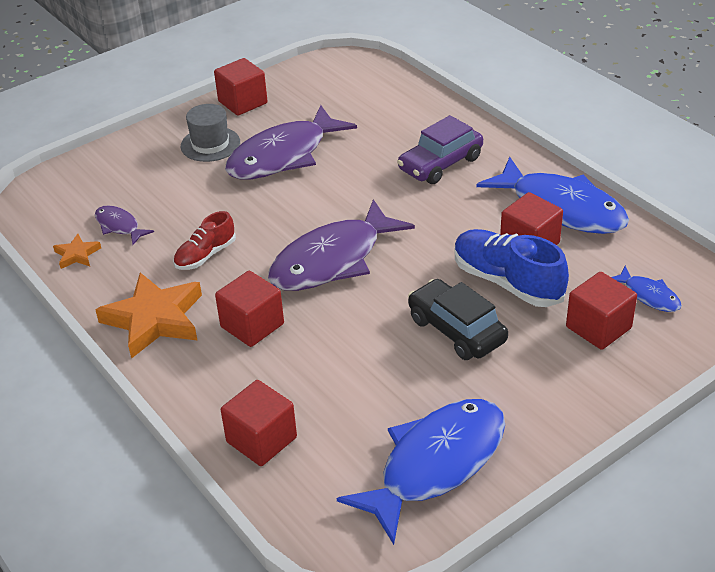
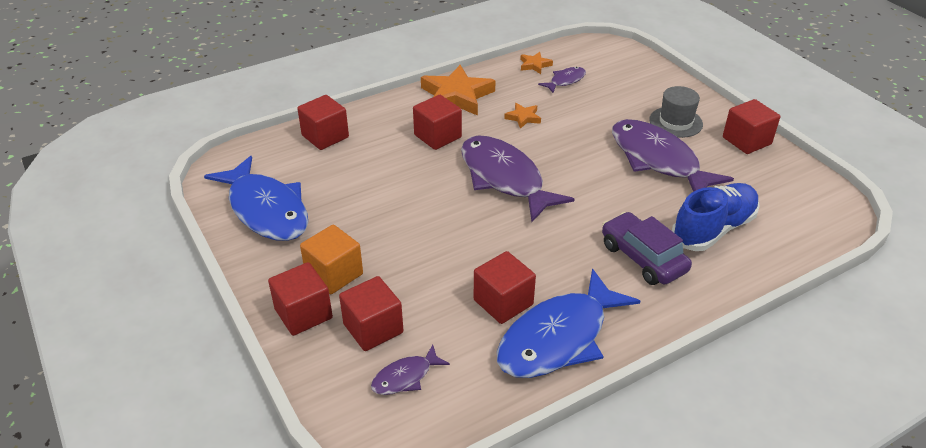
camera: 95 degrees right, 0 degrees up
red shoe [173,211,236,270] -> orange star [504,103,541,129]
black car [408,279,508,360] -> none
blue shoe [455,229,569,307] -> blue shoe moved to [672,183,760,251]
blue fish [611,266,682,312] -> purple fish [371,345,450,395]
none -> red cube [268,262,333,336]
none -> orange cube [300,225,363,294]

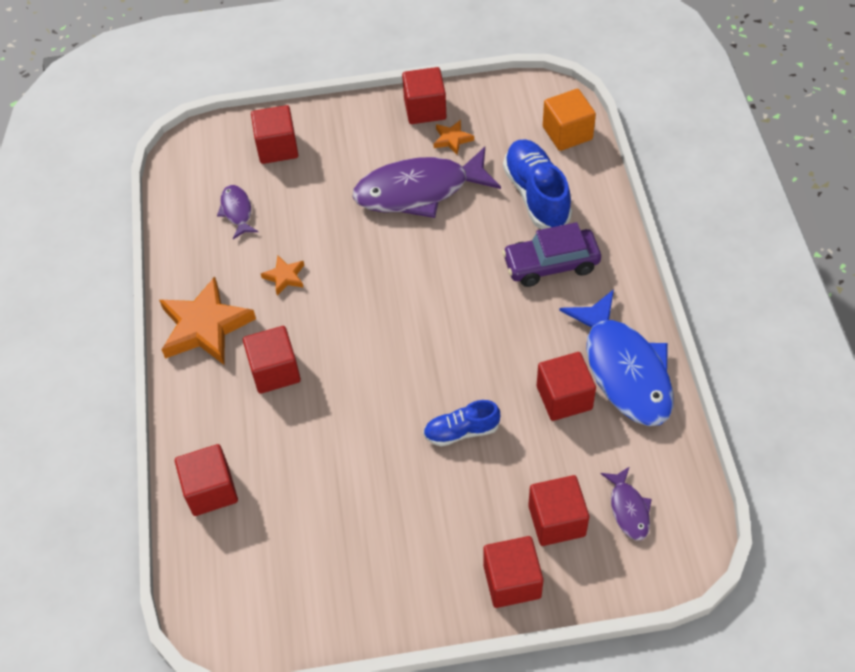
camera: 65 degrees left, 15 degrees up
blue fish [204,156,308,241] -> none
orange cube [300,225,363,294] -> orange cube moved to [543,89,596,151]
purple fish [461,135,574,222] -> none
orange star [520,52,553,74] -> orange star moved to [433,120,474,155]
grey hat [649,86,703,138] -> none
none -> red cube [251,105,298,164]
none -> blue shoe [423,400,500,446]

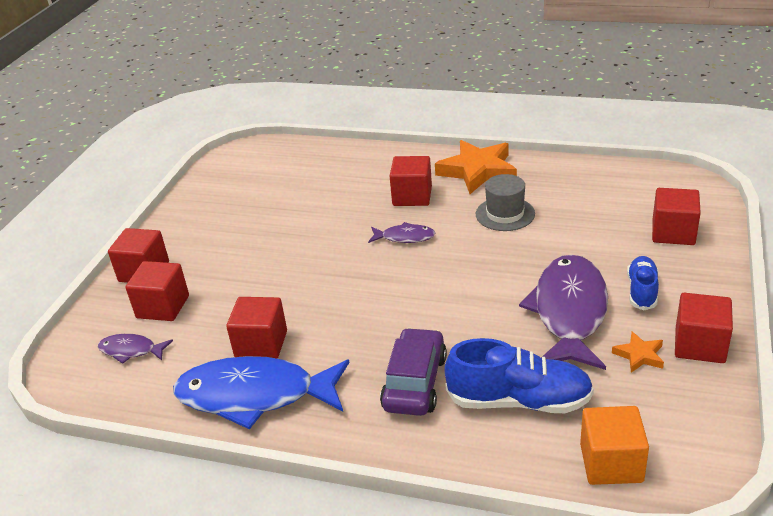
camera: 115 degrees right, 20 degrees down
red cube [175,444,238,516] -> none
purple fish [217,185,258,239] -> purple fish moved to [368,222,435,243]
orange star [261,256,304,295] -> grey hat [476,174,535,231]
blue shoe [423,400,500,446] -> blue shoe moved to [627,256,659,310]

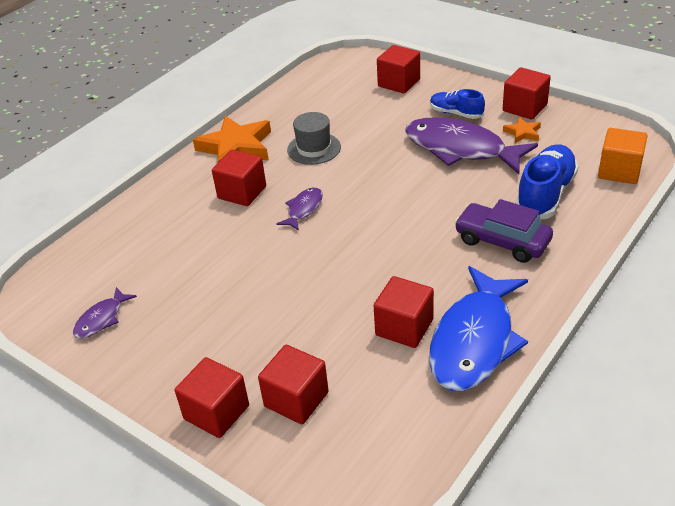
camera: 70 degrees left, 5 degrees up
purple fish [98,334,173,364] -> purple fish moved to [73,287,137,339]

